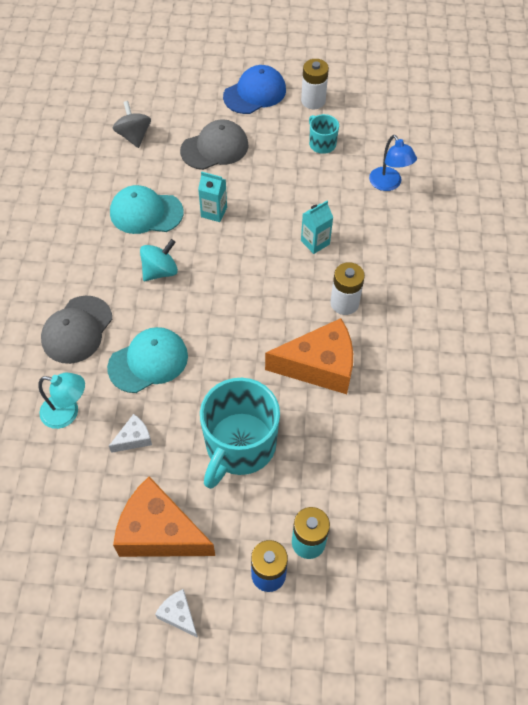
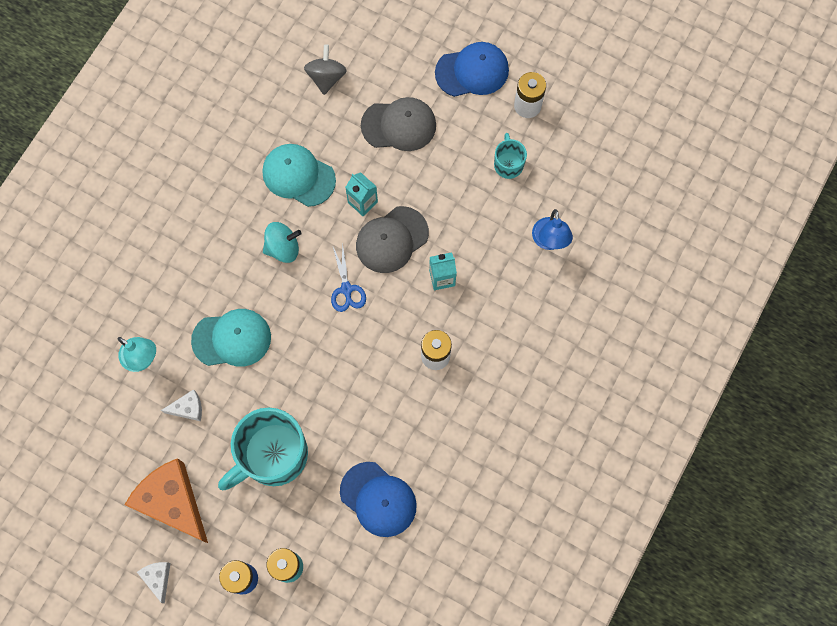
camera: 25 degrees right, 15 degrees up
grey cap [41,296,112,364] -> grey cap moved to [356,206,429,273]
orange cheese [265,318,353,394] -> none
none -> blue scissors [331,242,366,312]
none -> blue cap [340,462,417,537]

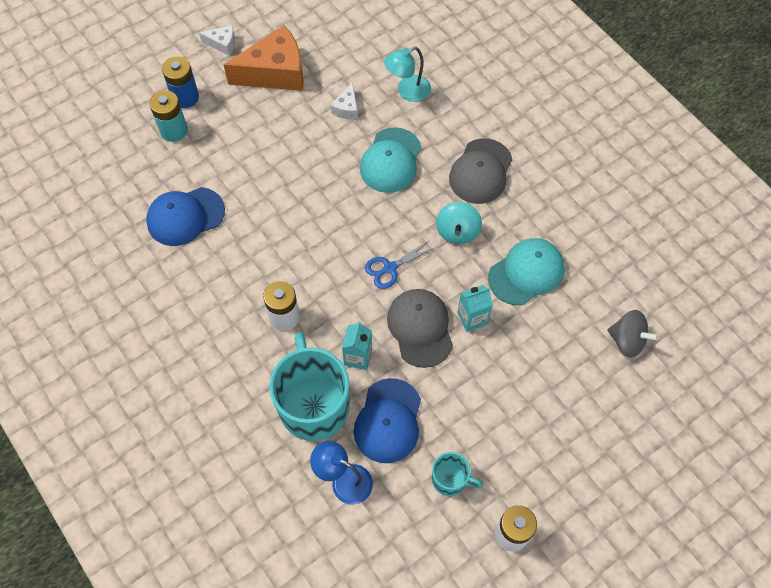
camera: 115 degrees right, 10 degrees down
turquoise mug [218,408,308,490] -> turquoise mug moved to [269,332,350,441]
blue scissors [331,242,366,312] -> blue scissors turned 45 degrees counterclockwise [365,240,435,289]
grey cap [361,97,436,151] -> grey cap moved to [449,138,512,204]
blue cap [435,42,509,97] -> blue cap moved to [354,378,421,463]

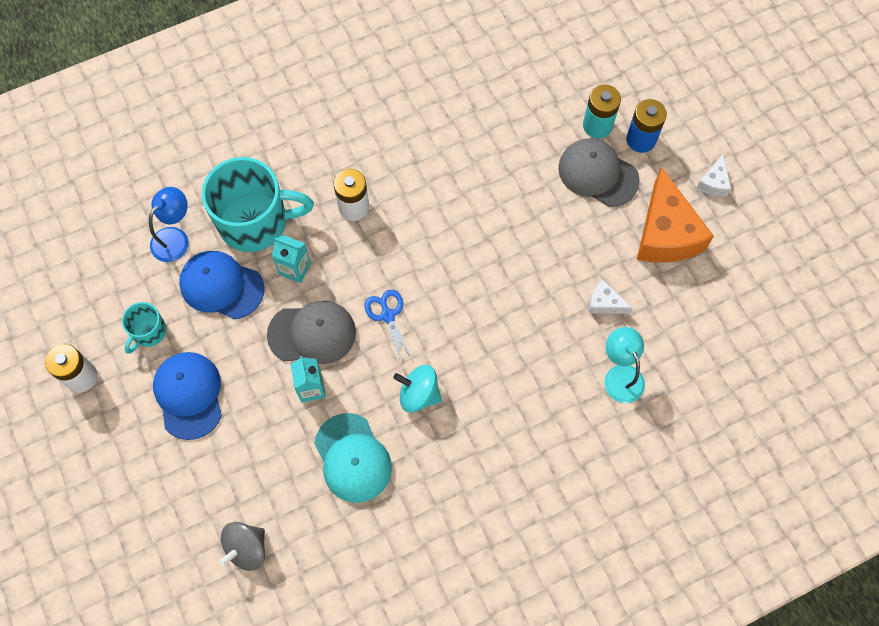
camera: 100 degrees right, 5 degrees up
blue cap [146,187,225,246] -> blue cap moved to [153,352,222,440]
turquoise cap [360,127,421,193] -> none
grey cap [449,138,512,204] -> grey cap moved to [558,138,640,207]

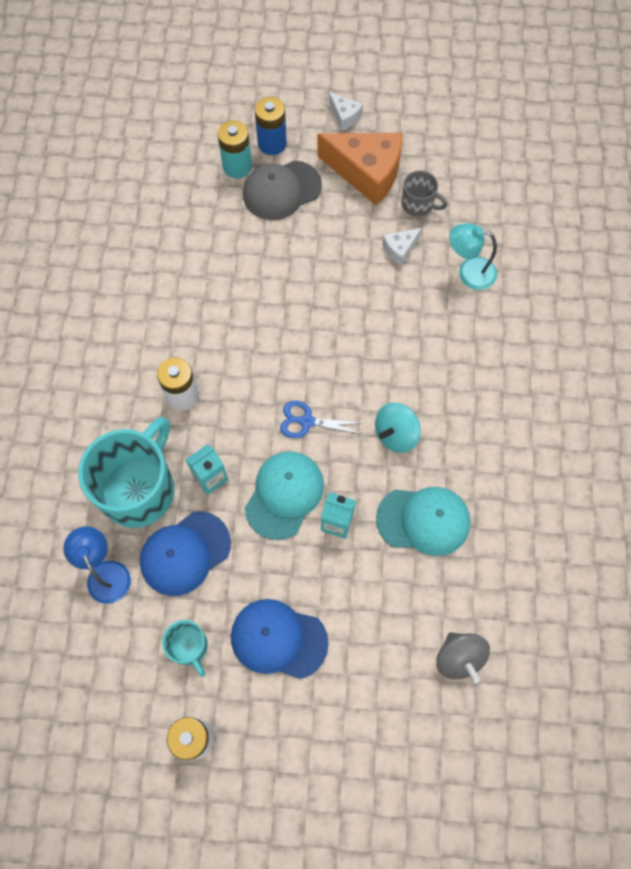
camera: 60 degrees left, 0 degrees up
grey cap [267,301,356,364] -> turquoise cap [245,451,324,540]
none -> grey mug [402,170,448,217]

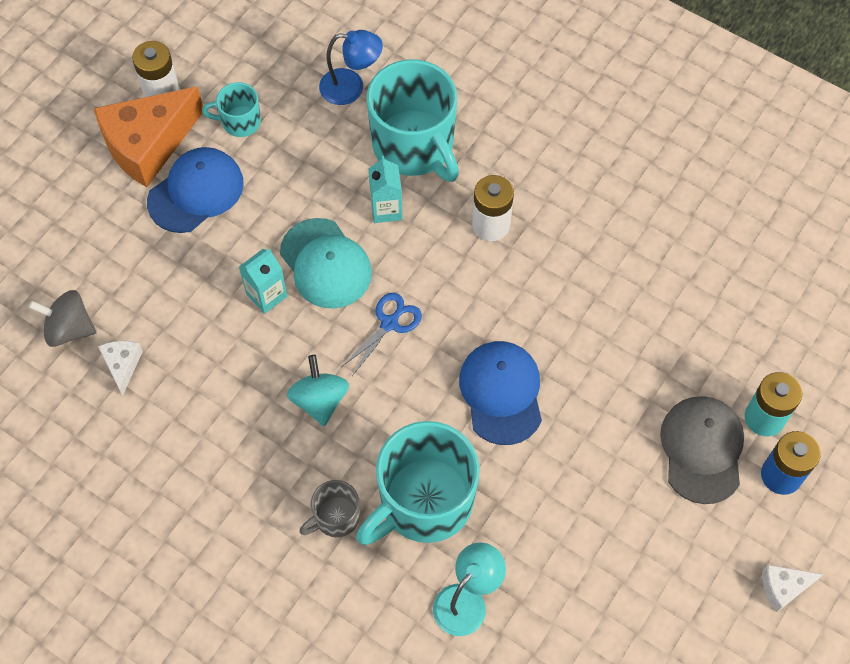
camera: 120 degrees right, 5 degrees down
blue cap [140,511,231,596] -> blue cap moved to [459,341,542,445]
orange cheese [317,133,402,206] -> orange cheese moved to [94,86,203,187]
turquoise cap [376,487,471,556] -> none
white cheese [382,228,422,265] -> white cheese moved to [98,341,143,396]
grey mug [402,170,448,217] -> grey mug moved to [299,480,360,537]
none -> turquoise mug [356,421,480,545]

